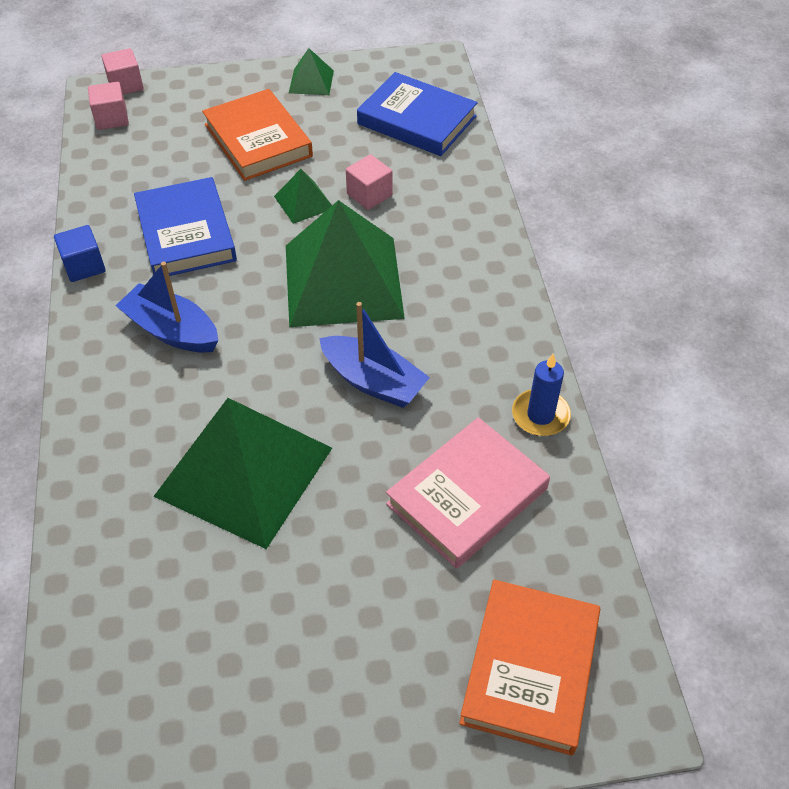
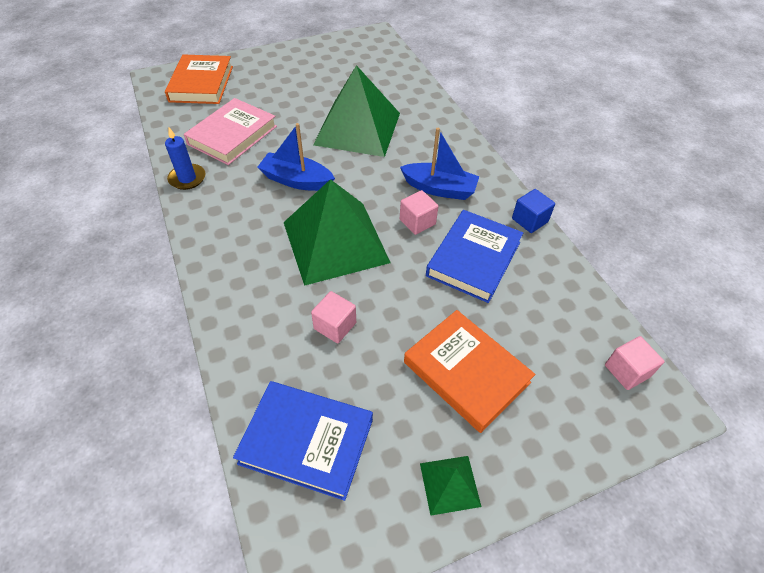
camera: 165 degrees right, 0 degrees up
pink cube [102,48,144,95] -> pink cube moved to [400,190,438,235]
blue book [134,177,237,276] -> blue book turned 60 degrees clockwise [426,210,523,303]
green pyramid [274,169,332,224] -> none

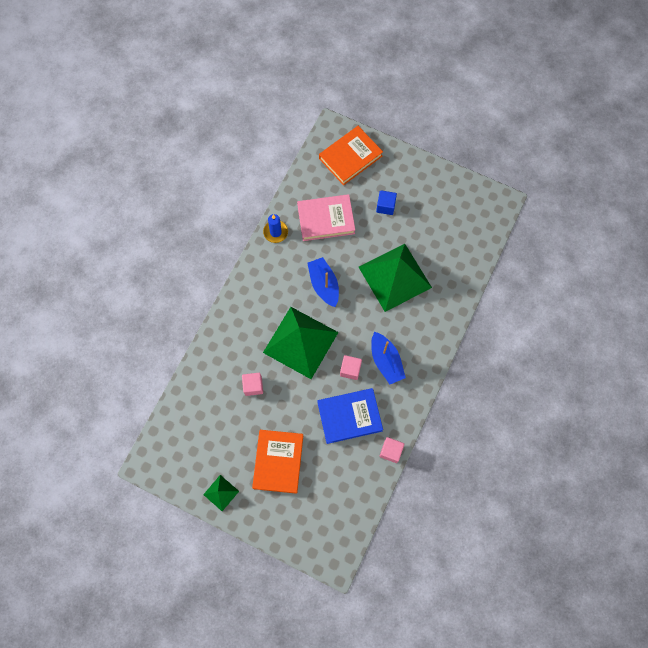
camera: 50 degrees right, 20 degrees up
blue book [233,381,373,501] -> none
blue cube [512,189,555,233] -> blue cube moved to [376,190,397,215]
pink cube [605,336,665,390] -> pink cube moved to [380,437,404,463]

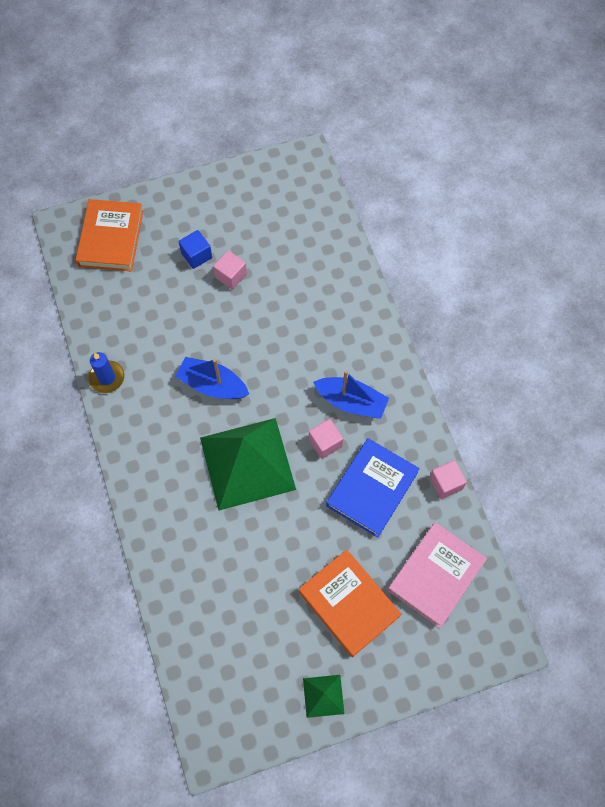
camera: 45 degrees left, 5 degrees down
pink cube [242,373,263,396] -> pink cube moved to [213,251,247,290]
pink book [297,194,355,241] -> pink book moved to [388,522,487,628]
green pyramid [359,244,432,312] -> none

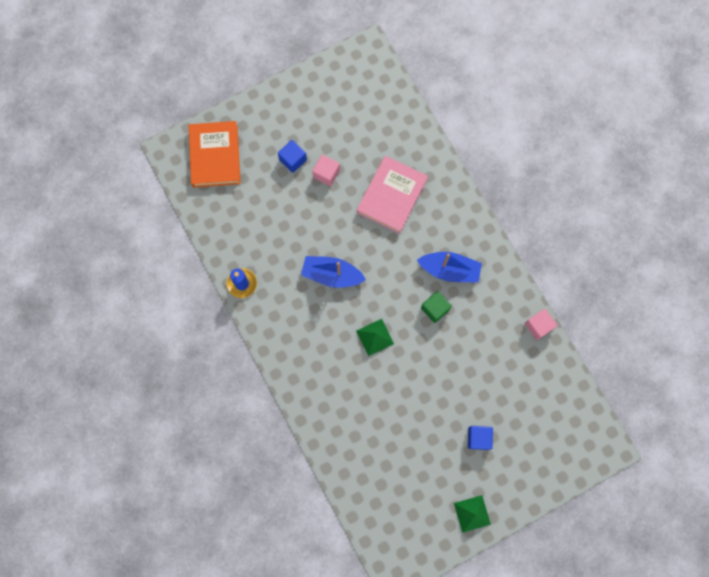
camera: 10 degrees left, 10 degrees up
green pyramid [200,418,296,511] -> green pyramid [356,319,394,356], size x0.44
orange book [299,549,401,657] -> blue cube [468,426,493,450]
pink cube [309,419,343,459] -> green cube [421,291,452,323]
blue book [326,438,420,538] -> none
pink book [388,522,487,628] -> pink book moved to [357,156,428,234]

